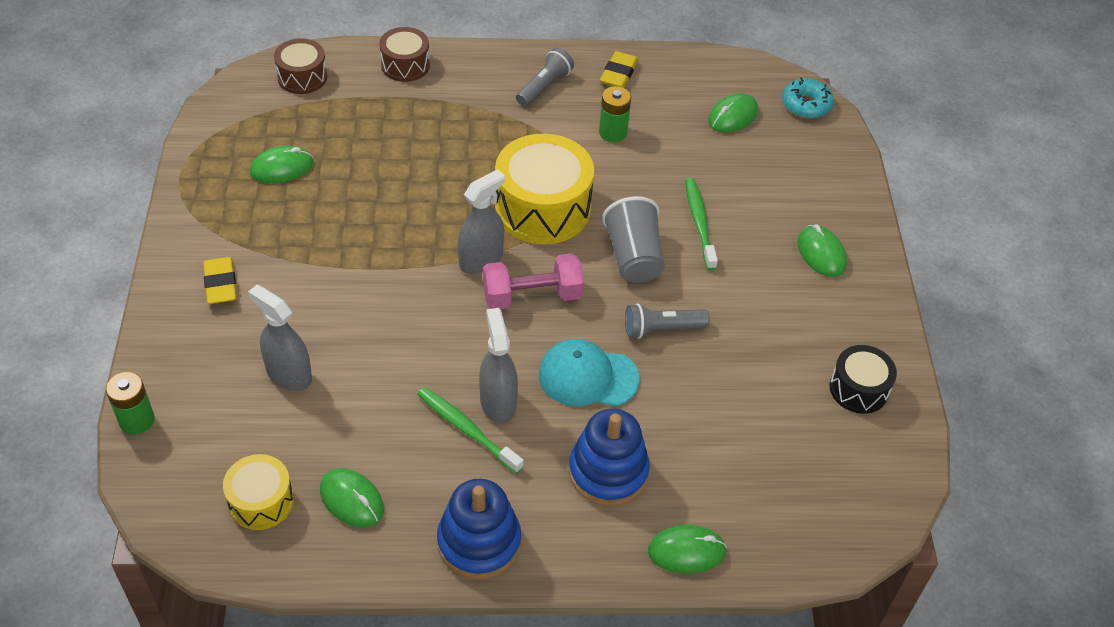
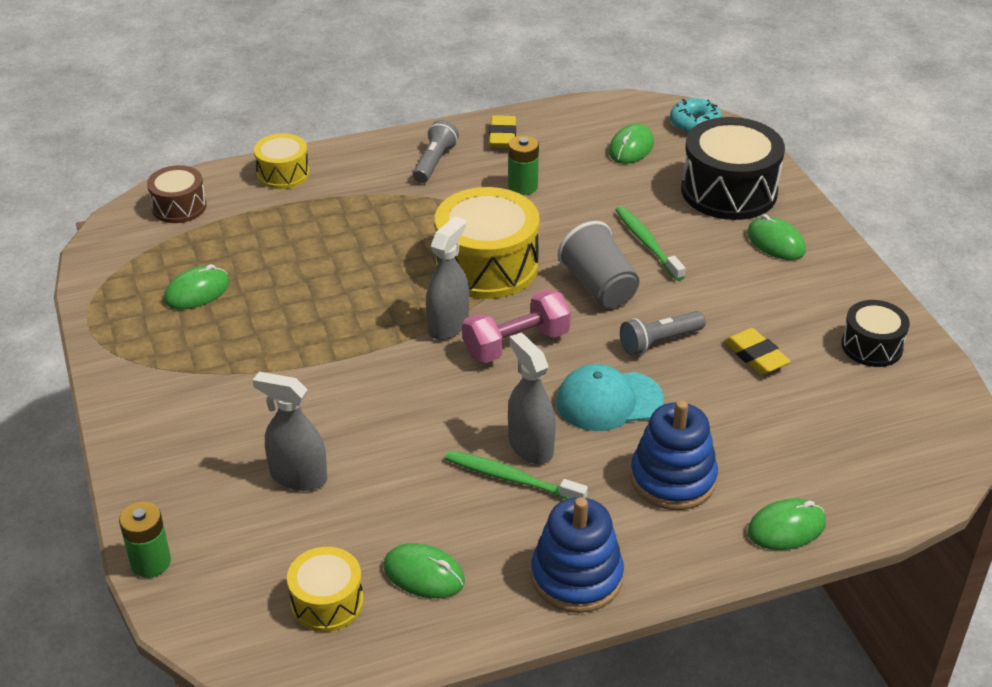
camera: 15 degrees left, 10 degrees down
yellow eraser [203,257,237,304] -> yellow eraser moved to [724,328,791,375]
brown drum [379,27,430,82] -> yellow drum [254,133,309,189]
none -> black drum [681,117,785,220]

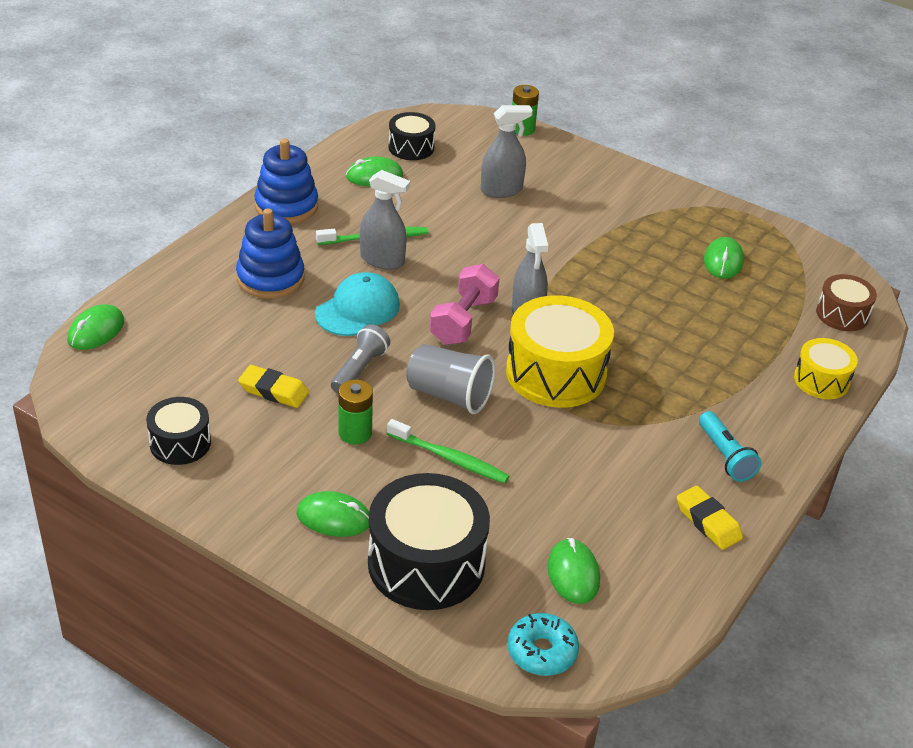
camera: 140 degrees right, 0 degrees up
yellow drum [287,547,364,632] -> black drum [388,112,436,160]
grey flashlight [413,120,459,183] -> turquoise flashlight [699,411,762,482]
green battery [508,135,539,195] -> green battery moved to [339,380,373,444]
green mouse [747,498,826,550] -> green mouse moved to [67,304,124,350]

